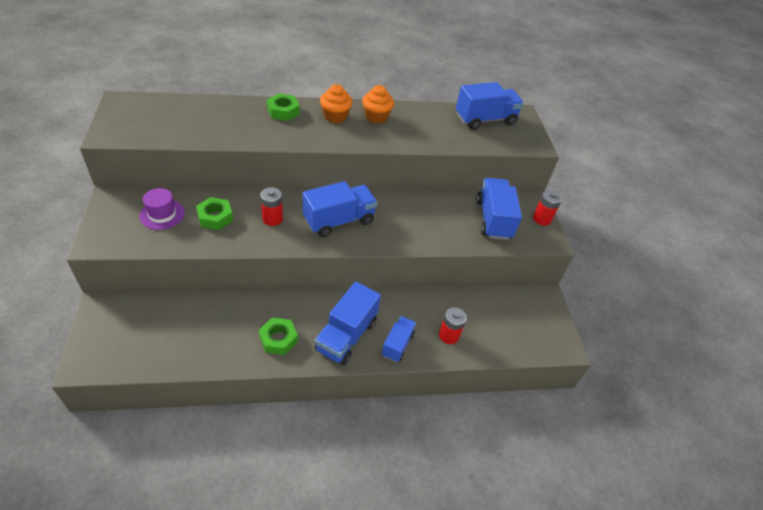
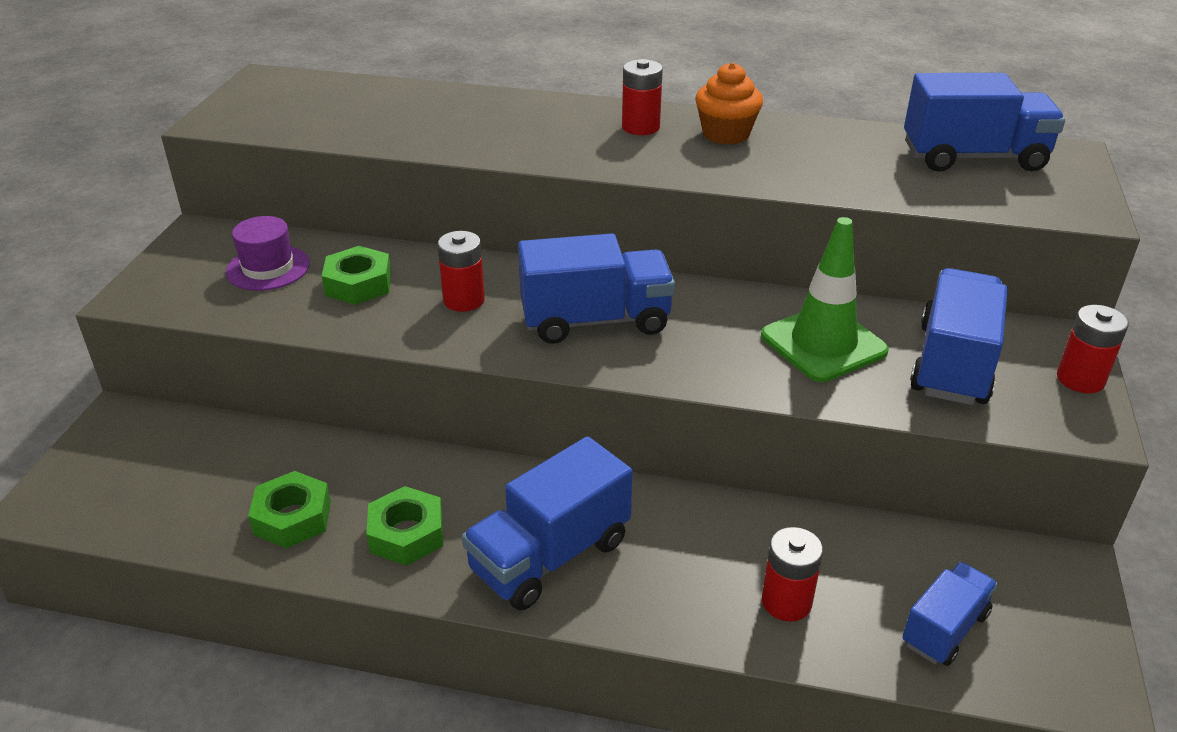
camera: 25 degrees right, 10 degrees down
green nut [267,93,300,121] -> green nut moved to [248,471,331,549]
orange cupcake [320,84,353,123] -> red battery [622,59,663,135]
blue truck [382,316,416,362] -> blue truck moved to [902,562,998,666]
none -> green traffic cone [761,217,889,382]

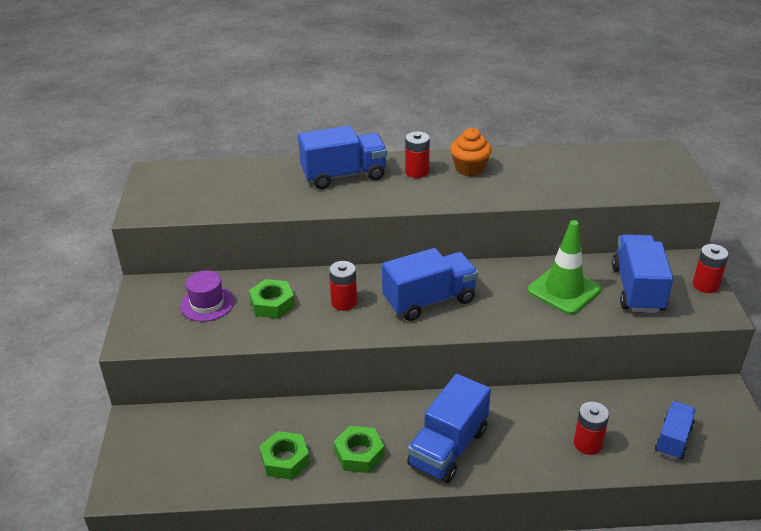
camera: 15 degrees left, 0 degrees up
blue truck [904,73,1065,172] -> blue truck moved to [298,125,387,189]

